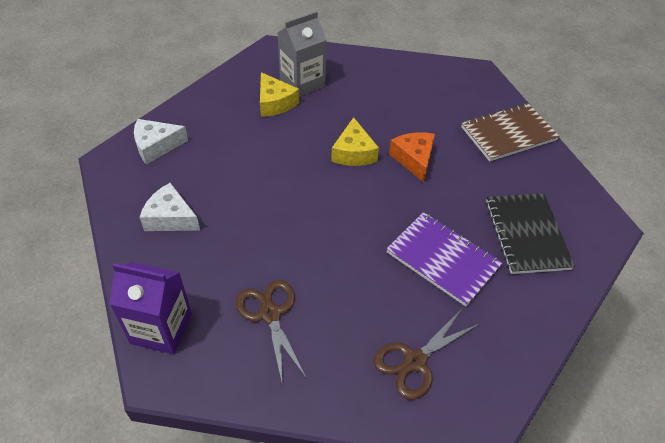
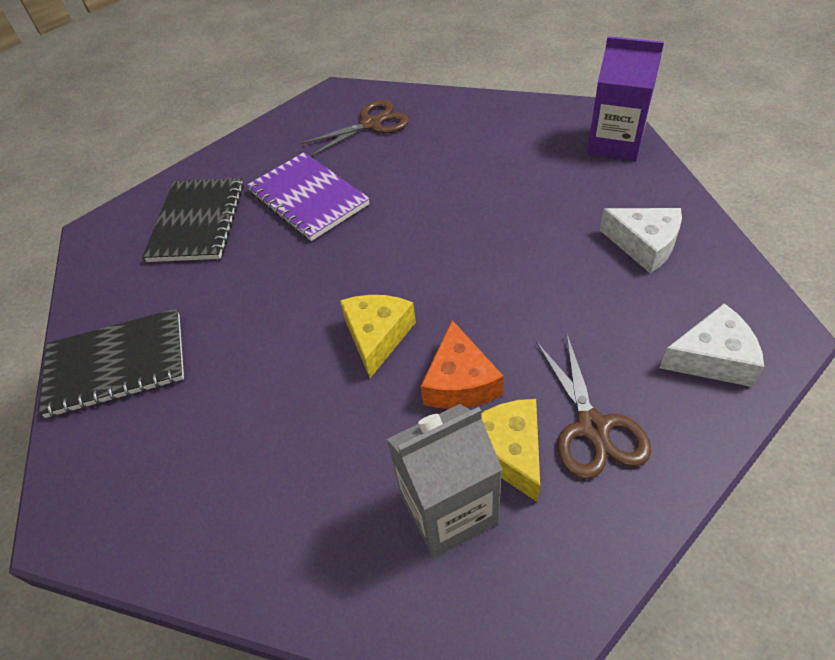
camera: 165 degrees left, 0 degrees up
brown scissors [236,280,307,382] -> brown scissors moved to [536,335,651,479]
orange cheese [389,132,435,182] -> orange cheese moved to [421,320,504,409]
brown notebook [461,103,560,162] -> black notebook [39,308,184,418]

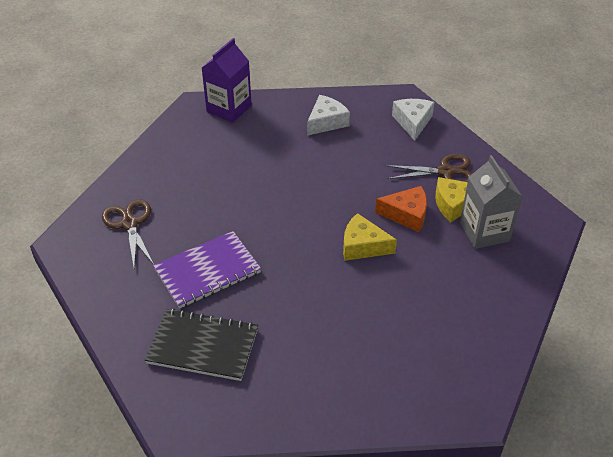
camera: 85 degrees left, 5 degrees down
black notebook [39,308,184,418] -> none

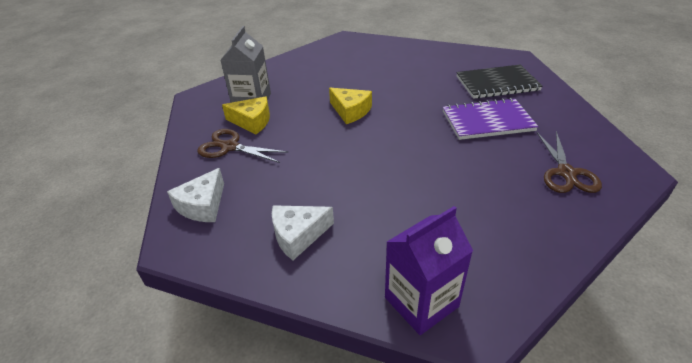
camera: 155 degrees left, 5 degrees down
black notebook [145,308,258,381] -> black notebook turned 45 degrees counterclockwise [456,64,543,99]
orange cheese [375,186,427,232] -> none

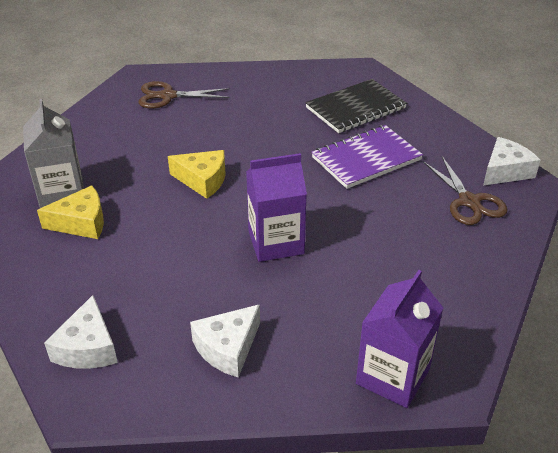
camera: 25 degrees left, 0 degrees up
brown scissors [197,129,288,163] -> brown scissors moved to [138,81,230,108]
none -> purple carton [246,153,307,262]
none -> white cheese [483,137,541,186]

